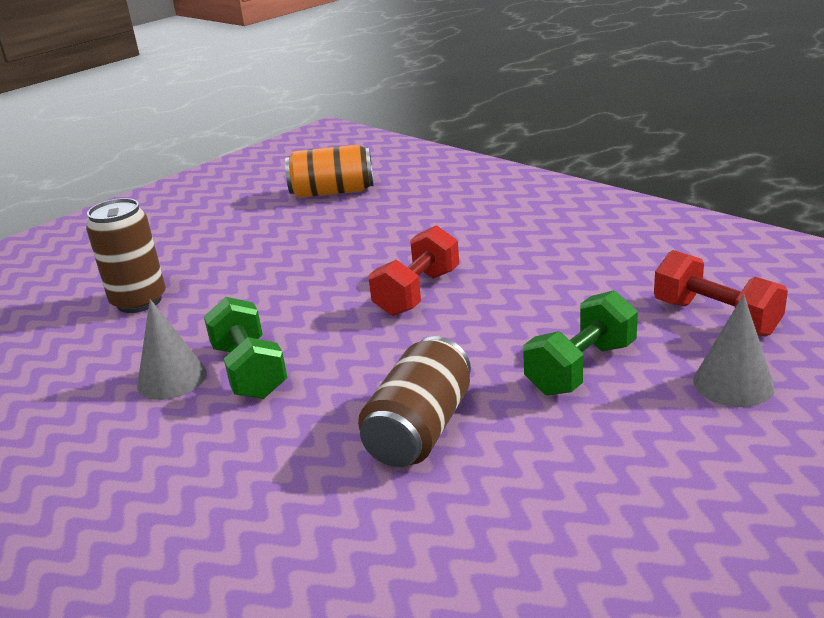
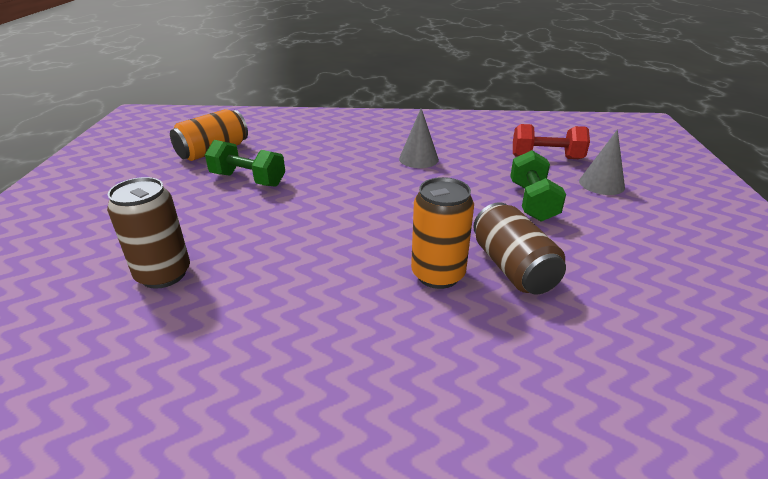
camera: 45 degrees left, 5 degrees up
grey cone [137,299,207,400] -> grey cone moved to [399,108,439,168]
green dumbbell [204,297,287,399] -> green dumbbell moved to [205,140,285,187]
red dumbbell [368,225,459,316] -> none
none -> orange can [411,177,474,289]

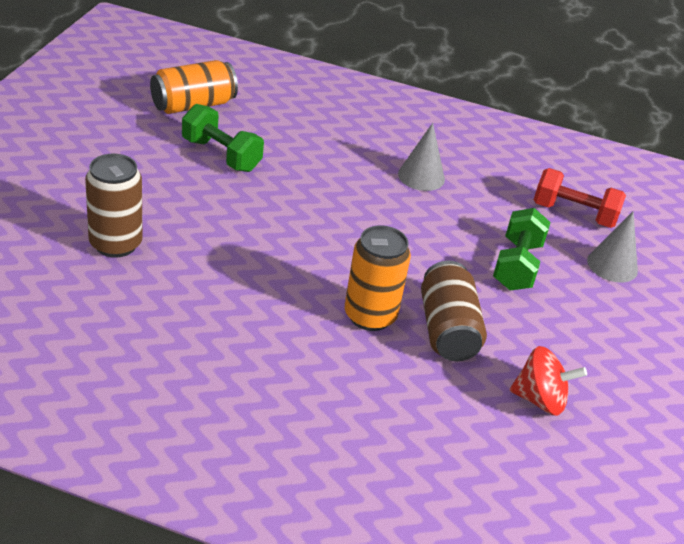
camera: 10 degrees right, 5 degrees up
none -> red spinning top [509,346,587,416]

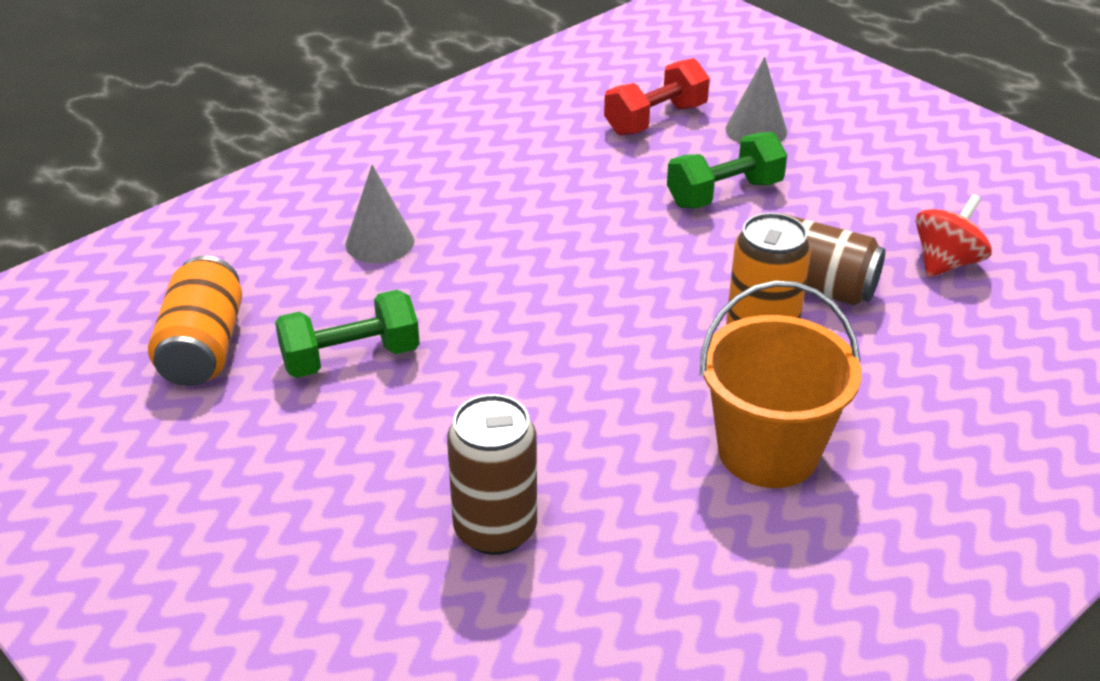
camera: 55 degrees left, 0 degrees up
grey cone [398,123,445,191] -> grey cone moved to [345,165,414,263]
green dumbbell [493,208,550,291] -> green dumbbell turned 75 degrees counterclockwise [667,132,787,209]
none -> orange bucket [700,281,861,488]

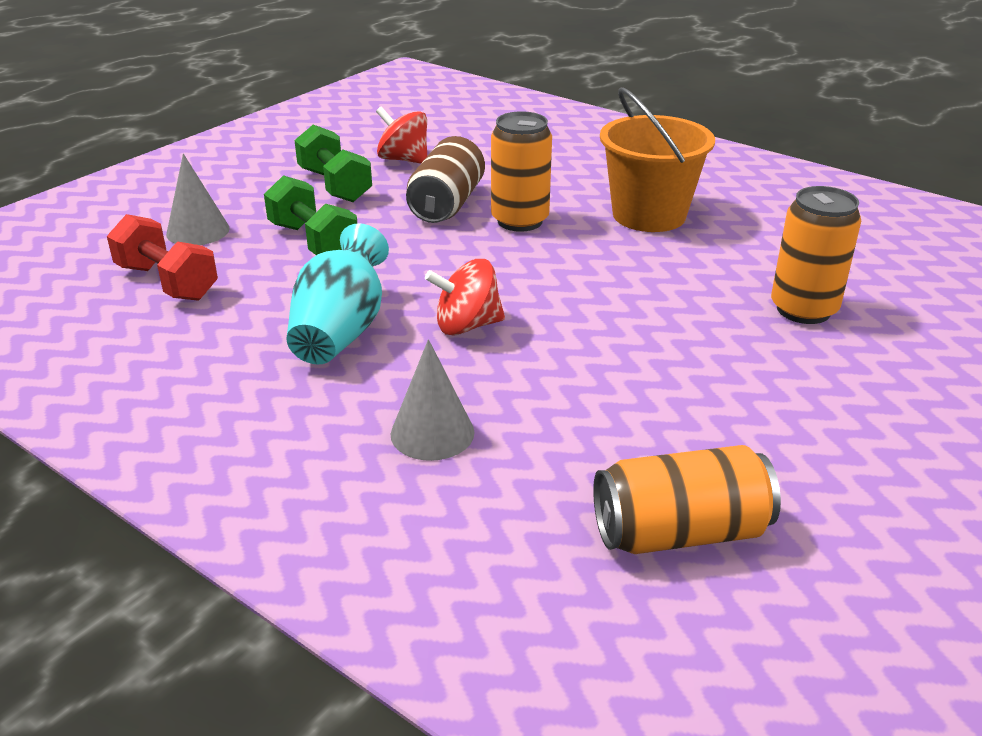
camera: 100 degrees left, 5 degrees down
green dumbbell [275,290,420,378] -> green dumbbell moved to [294,125,372,202]
brown can [447,394,537,555] -> orange can [771,186,861,324]
none -> turquoise vase [286,223,389,364]
none -> red spinning top [425,259,505,336]

